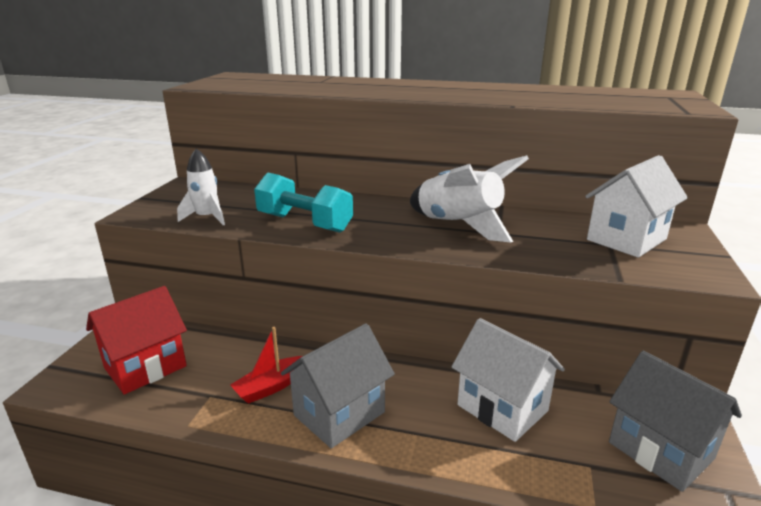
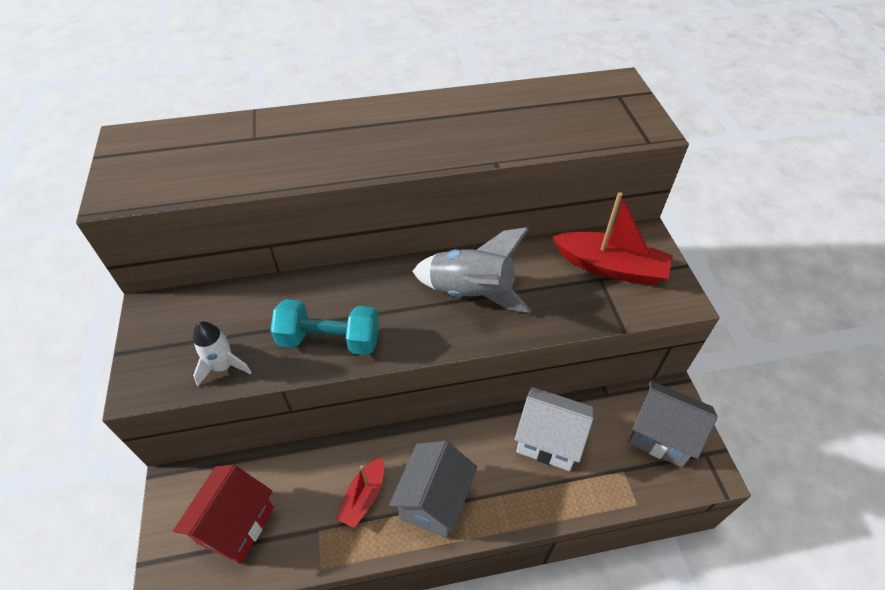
camera: 25 degrees left, 25 degrees up
white rocket [410,155,529,243] -> grey rocket [412,227,531,313]
white house [585,155,688,258] -> red boat [552,192,673,285]

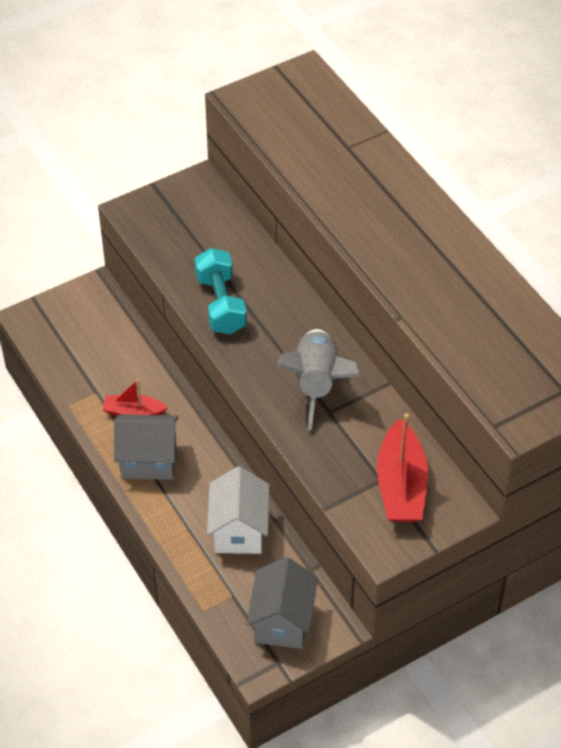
camera: 70 degrees right, 0 degrees up
red house [173,465,274,564] -> none
white rocket [193,321,252,386] -> none

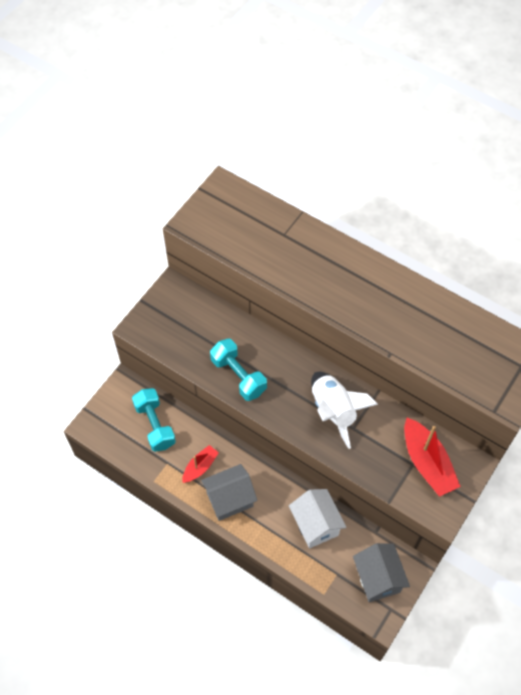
camera: 25 degrees left, 10 degrees up
red boat [103,379,168,416] -> red boat turned 150 degrees clockwise [182,445,219,483]
grey rocket [277,329,361,430] -> white rocket [311,372,378,449]
none -> turquoise dumbbell [132,388,176,452]

